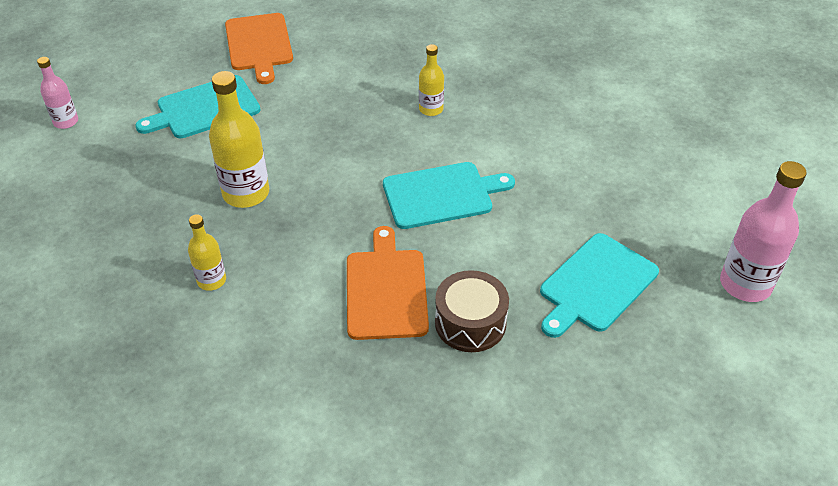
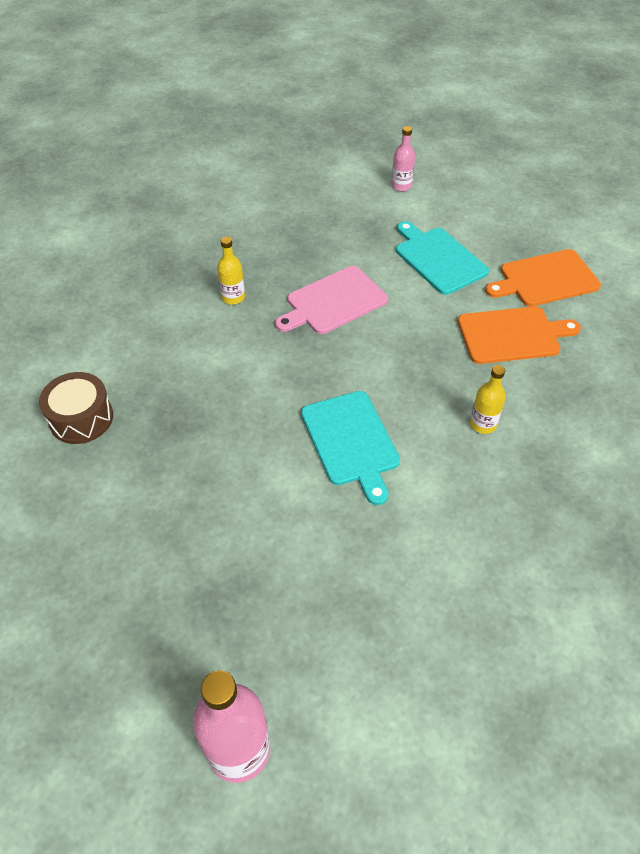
camera: 85 degrees right, 5 degrees up
yellow bottle [209,71,269,208] -> pink cutting board [275,266,388,334]
orange cutting board [347,226,429,340] -> orange cutting board moved to [458,306,581,364]
brown drum [435,270,509,352] -> brown drum moved to [39,372,113,444]
turquoise cutting board [540,233,659,338] -> none

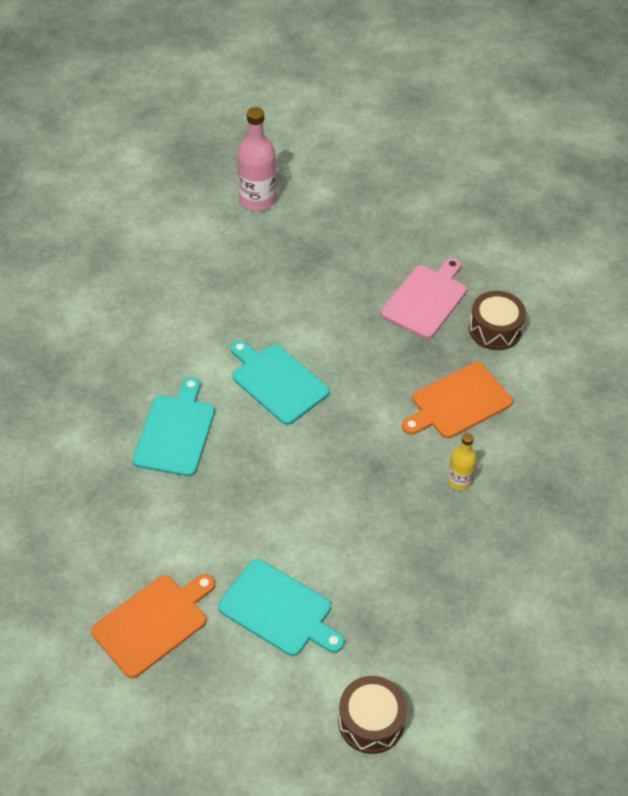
camera: 155 degrees right, 0 degrees up
pink cutting board [275,266,388,334] -> pink cutting board moved to [381,258,467,339]
pink bottle [391,126,415,191] -> brown drum [338,676,407,754]
orange cutting board [458,306,581,364] -> orange cutting board moved to [402,362,513,438]
yellow bottle [470,365,506,434] -> turquoise cutting board [133,377,215,476]

